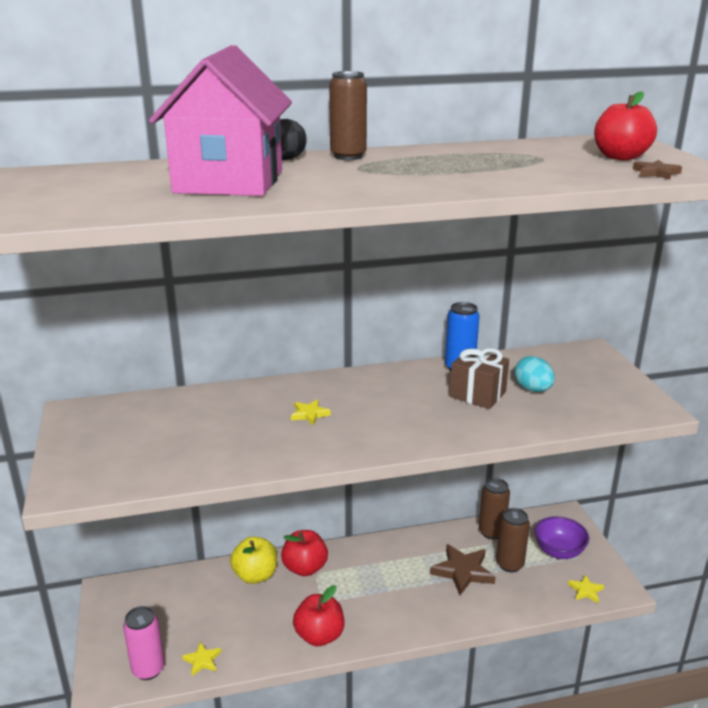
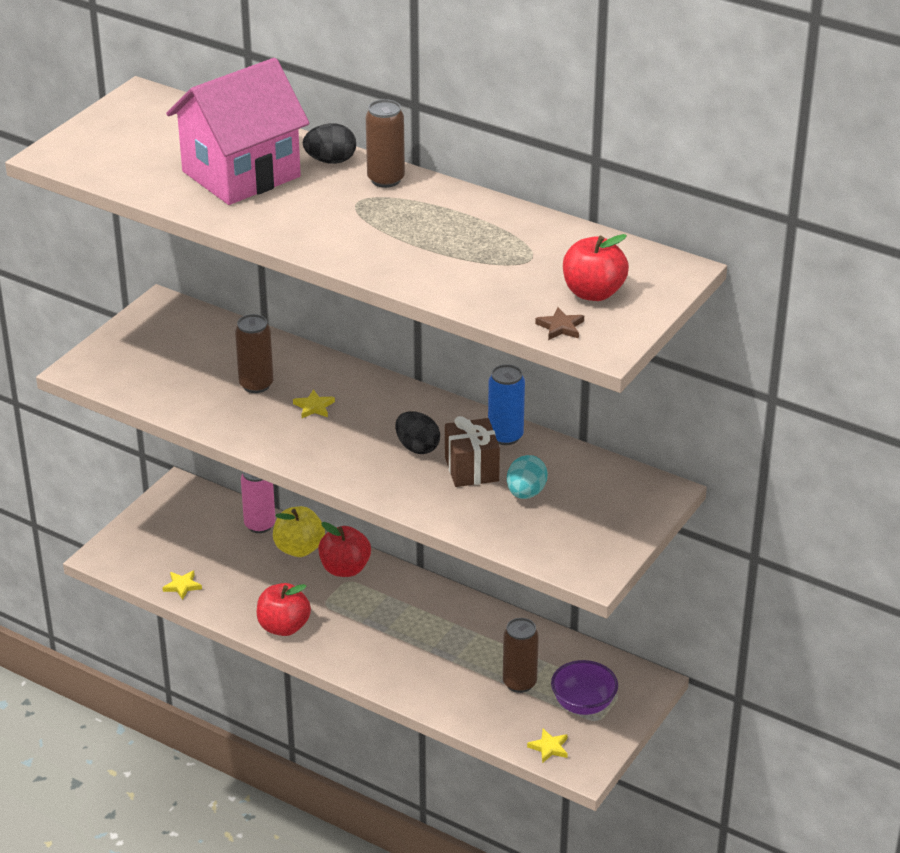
camera: 45 degrees right, 10 degrees up
pink can [123,606,165,680] -> pink can moved to [241,472,276,533]
brown star [430,544,496,595] -> none
brown can [479,478,510,540] -> brown can moved to [235,314,274,393]
none -> black egg [395,411,440,454]

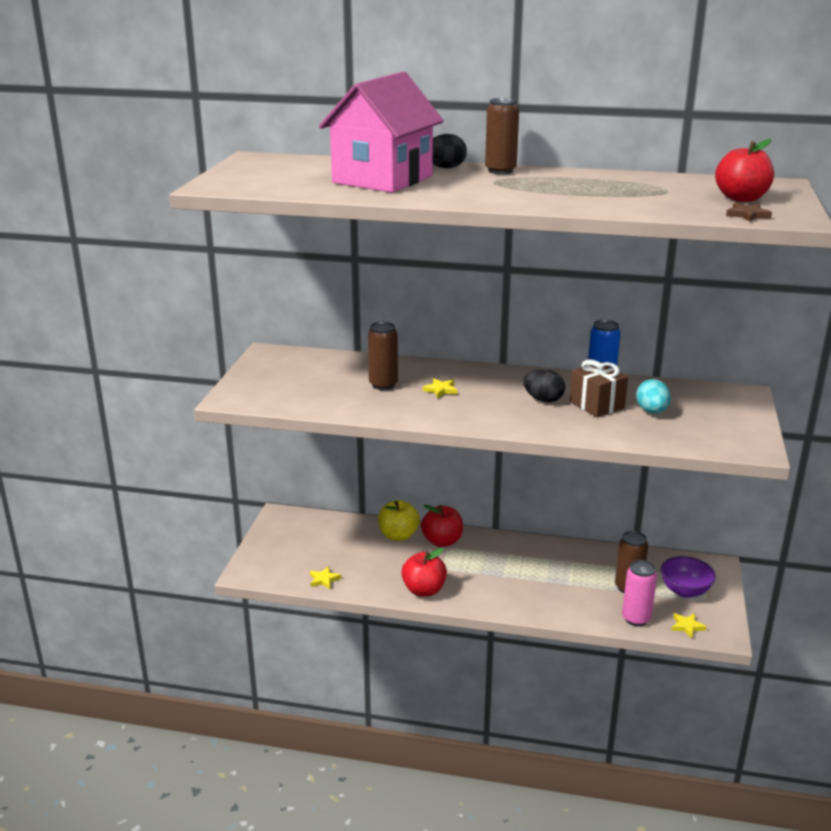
camera: 20 degrees left, 10 degrees down
pink can [241,472,276,533] -> pink can moved to [622,560,657,626]

